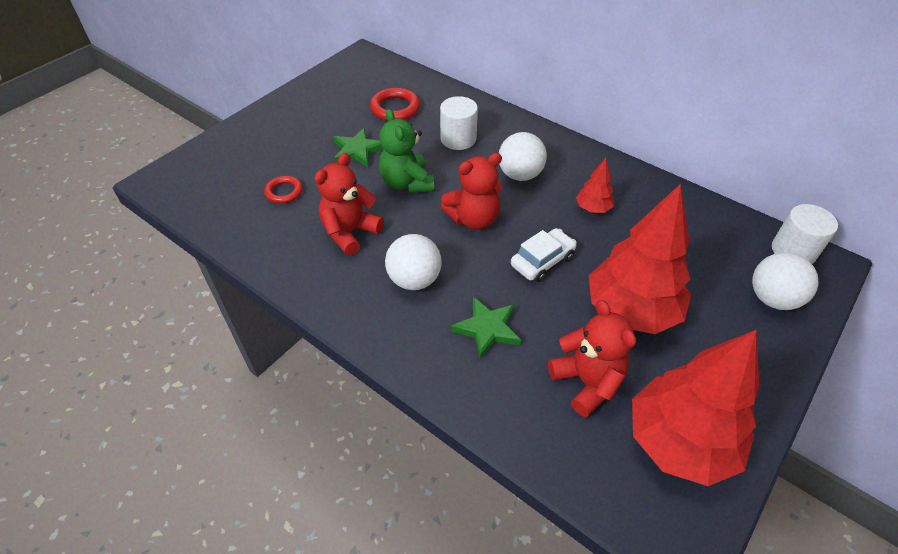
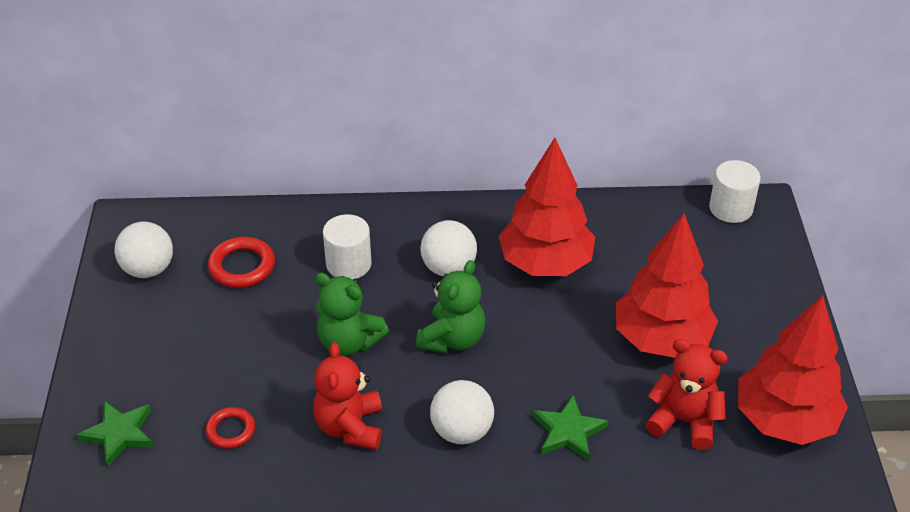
camera: 40 degrees left, 5 degrees down
green star [334,128,384,167] -> green star moved to [77,401,153,466]
red teddy bear [441,153,502,229] -> green teddy bear [416,260,485,353]
white car [511,228,577,282] -> none
red tree [576,158,614,213] -> red tree [499,138,595,276], size x2.24
white ball [752,252,818,310] -> white ball moved to [114,222,173,278]

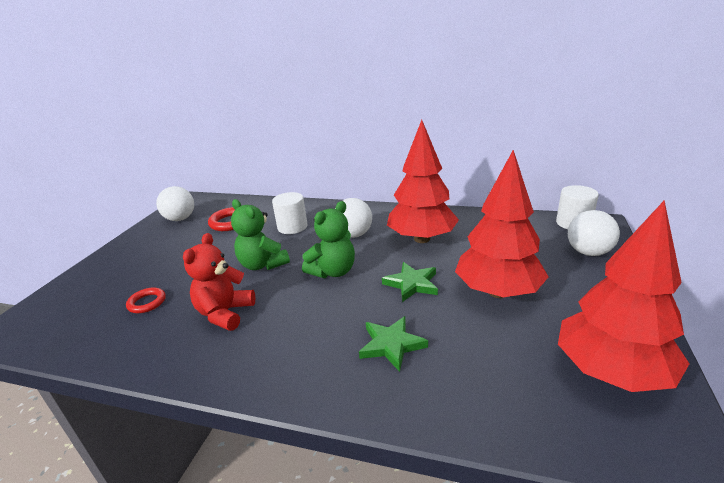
camera: 20 degrees right, 15 degrees down
green star [77,401,153,466] -> green star moved to [382,262,438,302]
white ball [430,380,494,445] -> white ball moved to [568,210,620,256]
red teddy bear [646,339,728,450] -> none

